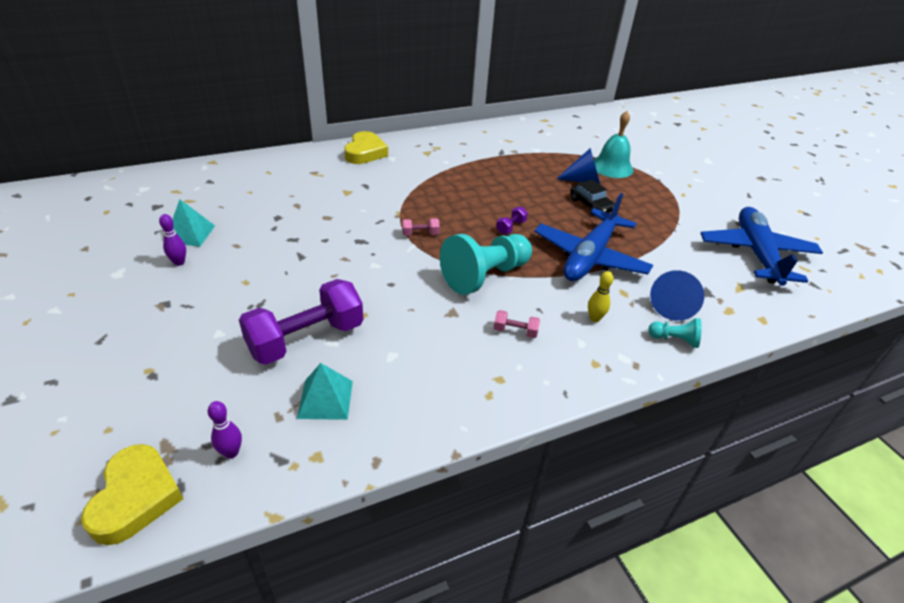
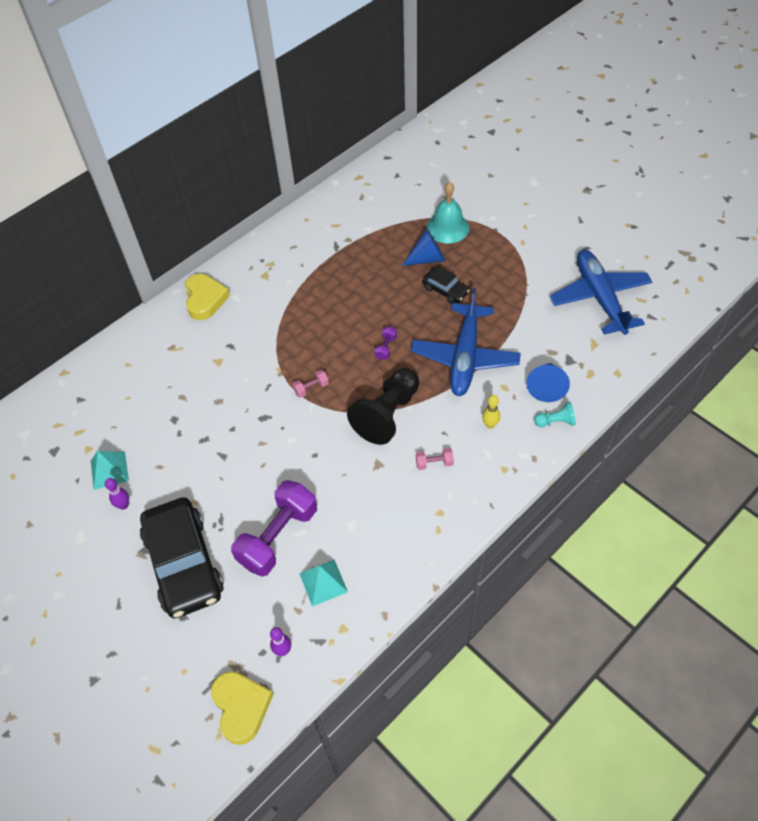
camera: 15 degrees left, 15 degrees up
turquoise pawn [440,234,532,295] -> black pawn [347,368,419,445]
none -> black car [140,497,224,618]

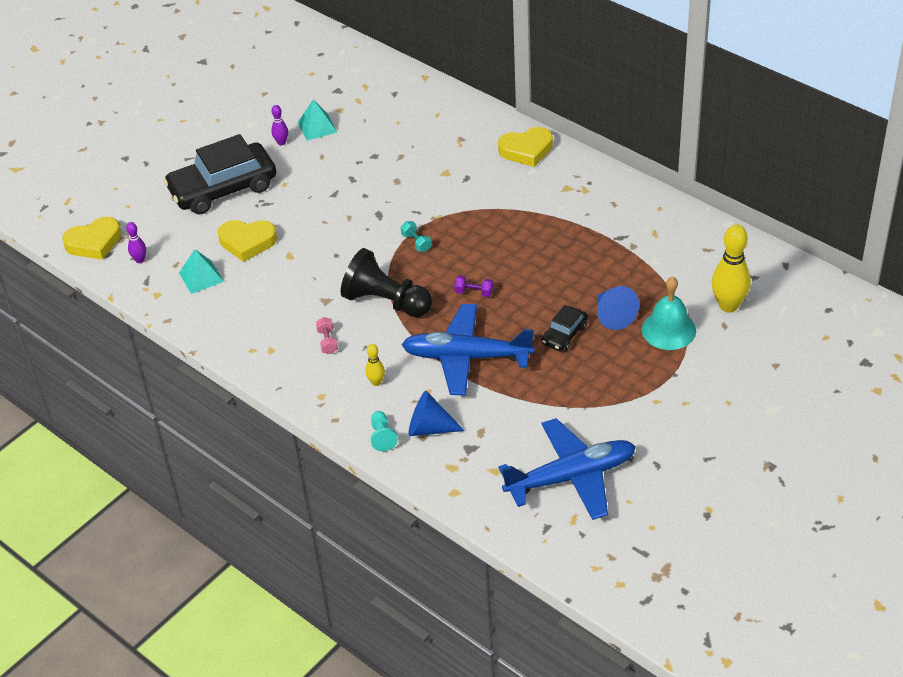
camera: 85 degrees right, 10 degrees down
purple dumbbell [231,480,317,577] -> yellow heart [218,220,277,262]
pink dumbbell [292,370,329,398] -> turquoise dumbbell [401,221,431,252]
none -> yellow bowling pin [712,224,751,313]

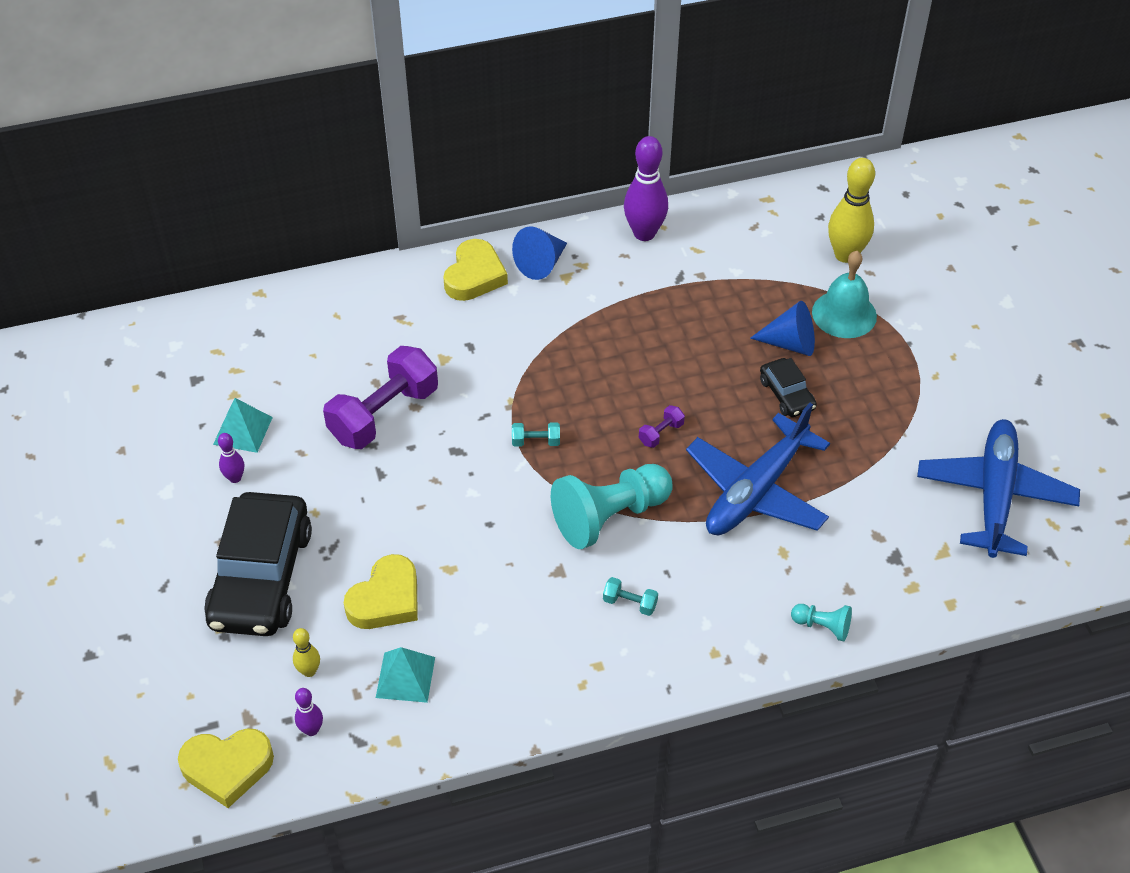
camera: 60 degrees left, 5 degrees up
yellow heart [62,217,122,260] -> yellow heart turned 75 degrees clockwise [178,728,274,808]
pink dumbbell [316,317,338,354] -> turquoise dumbbell [603,577,658,616]
black pawn [341,248,432,317] -> turquoise pawn [551,464,673,549]
yellow bowling pin [365,344,385,386] -> yellow bowling pin moved to [293,628,320,677]
blue cone [409,391,465,436] -> blue cone moved to [512,226,567,280]
none -> purple dumbbell [323,346,438,449]
none -> purple bowling pin [624,136,668,241]

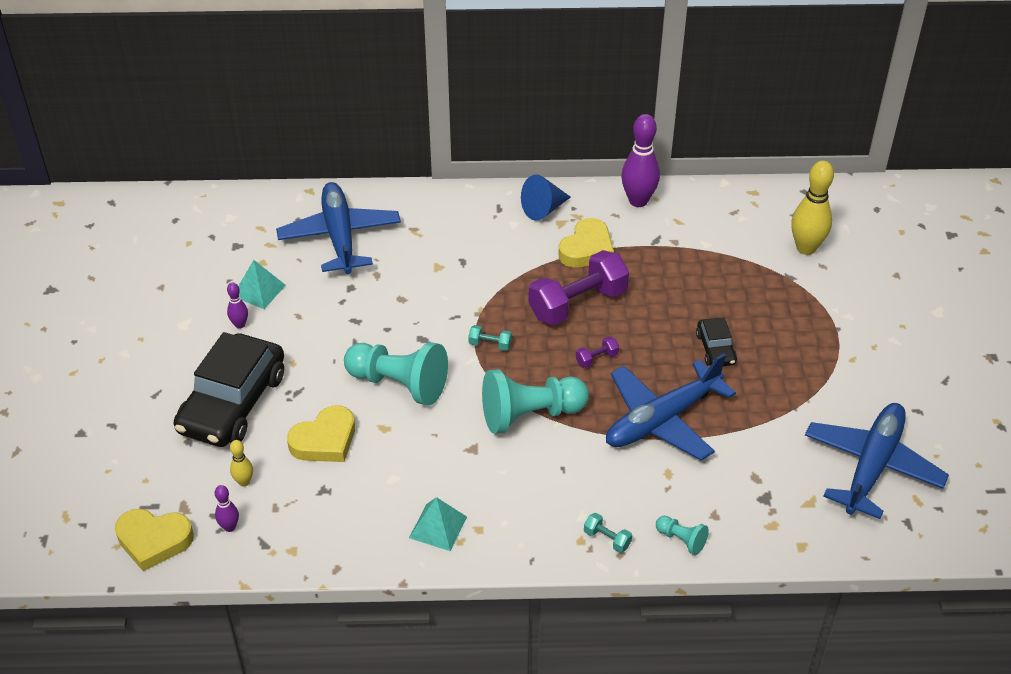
camera: 15 degrees right, 5 degrees down
purple dumbbell [323,346,438,449] -> purple dumbbell moved to [528,250,629,325]
turquoise pyramid [376,647,435,703] -> turquoise pyramid moved to [409,497,467,551]
yellow heart [443,239,508,301] -> yellow heart moved to [559,218,614,268]
turquoise dumbbell [603,577,658,616] -> turquoise dumbbell moved to [584,513,632,553]
blue cone [750,301,815,356] -> none
turquoise bell [812,251,877,338] -> none
none -> blue plane [276,182,401,274]
none -> turquoise pawn [344,342,448,406]

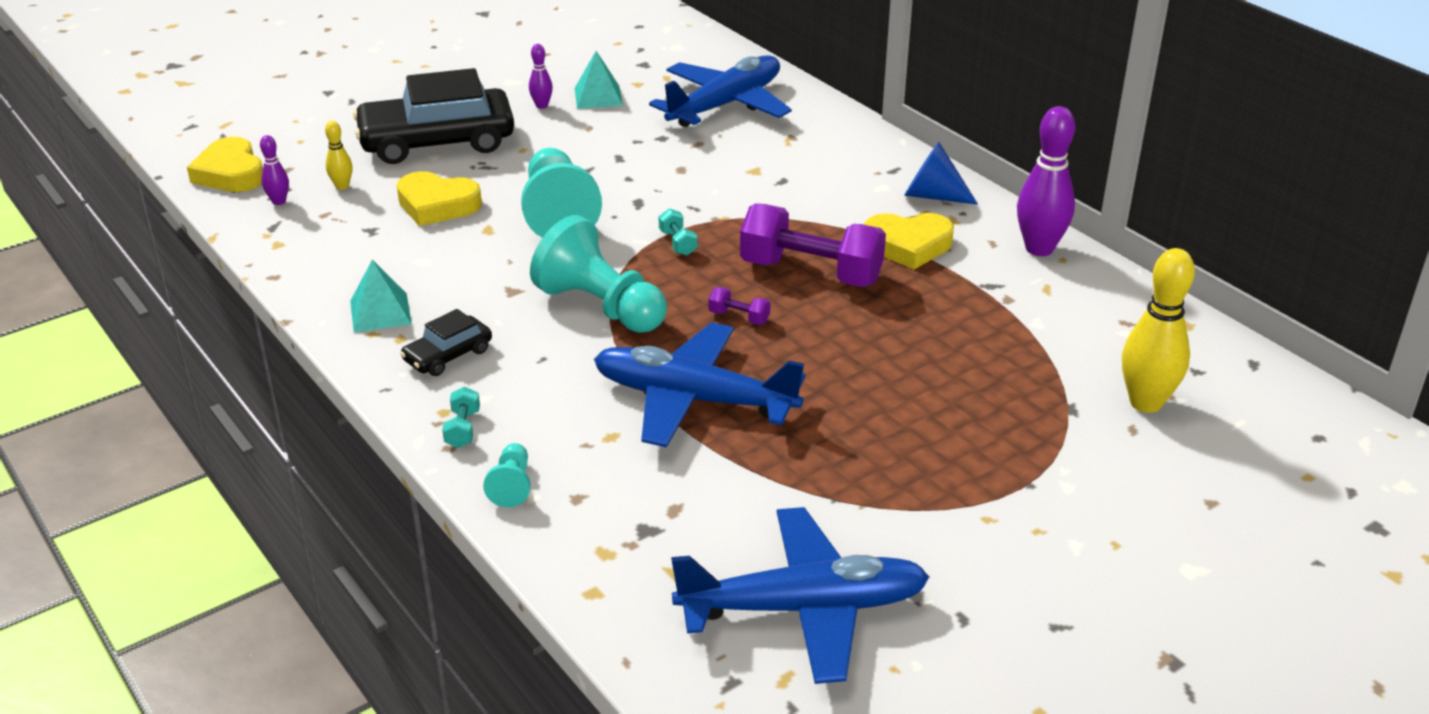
camera: 55 degrees right, 10 degrees down
black car [696,318,737,366] -> black car moved to [400,309,492,376]

